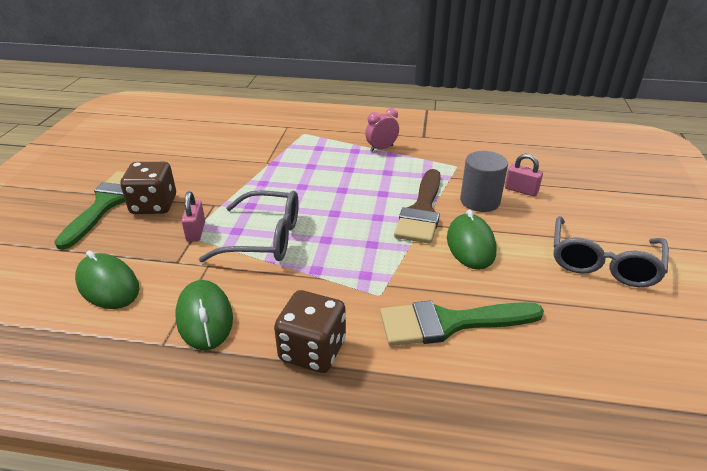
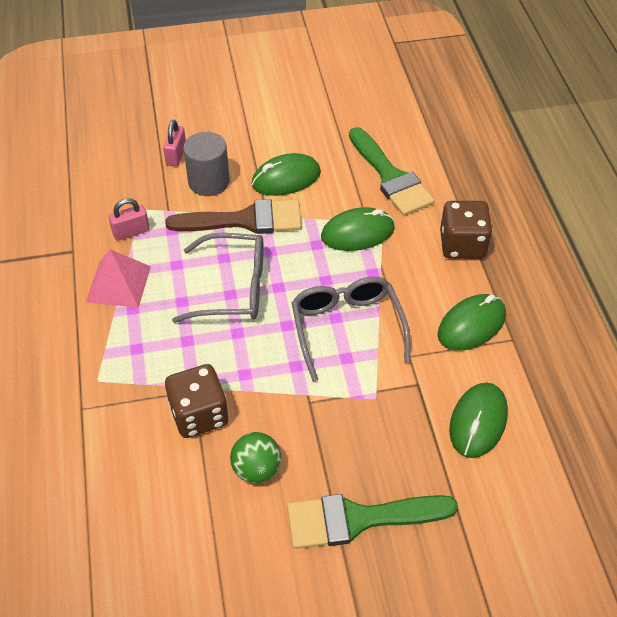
camera: 110 degrees left, 15 degrees up
brown dice [120,162,176,214] -> brown dice moved to [165,364,228,438]
pink padlock [181,191,205,242] -> pink padlock moved to [109,198,150,240]
pink clock [365,108,399,152] -> pink pyramid [86,249,151,308]
grey glasses [554,216,669,287] -> grey glasses moved to [172,233,264,323]
none -> green ball [230,432,281,484]
none -> green mouse [321,207,395,251]

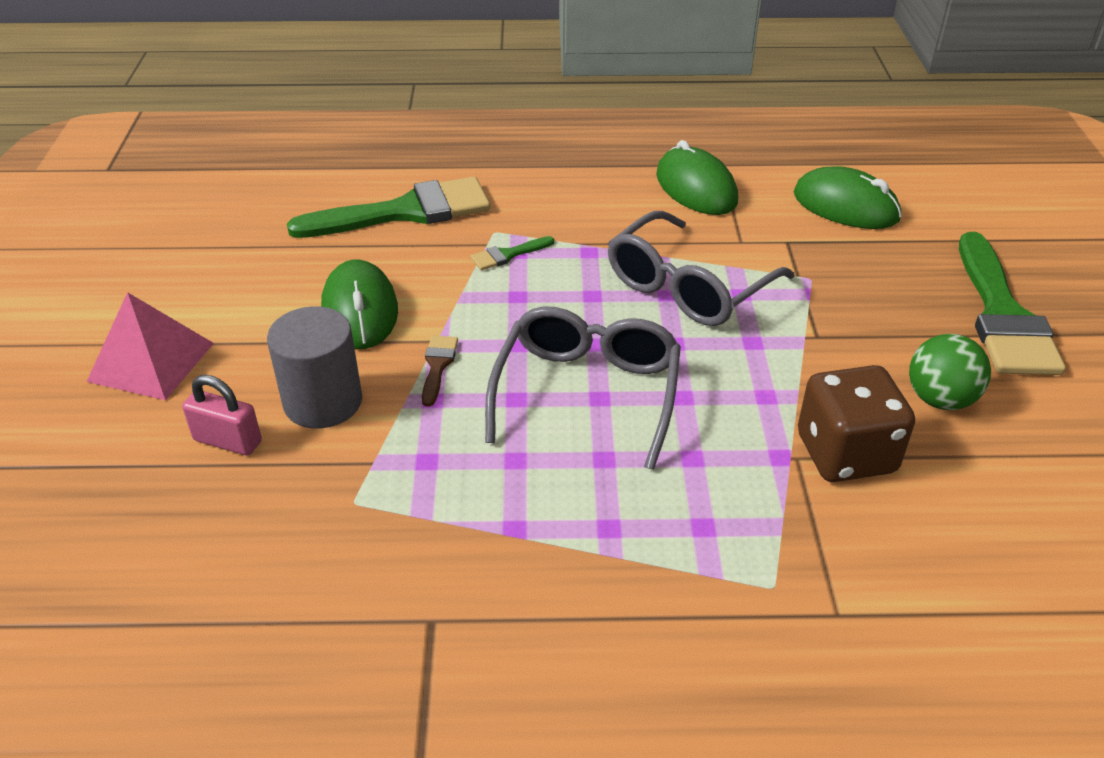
camera: 80 degrees left, 10 degrees down
pink pyramid [86,249,151,308] -> pink pyramid moved to [87,292,214,400]
pink padlock [109,198,150,240] -> none
brown brush [165,199,301,234] -> brown brush [422,336,458,407], size x0.42
grey glasses [291,277,410,382] -> grey glasses turned 45 degrees counterclockwise [608,211,795,326]
green mouse [321,207,395,251] -> green brush [471,236,554,270]
brown dice [440,201,492,259] -> none

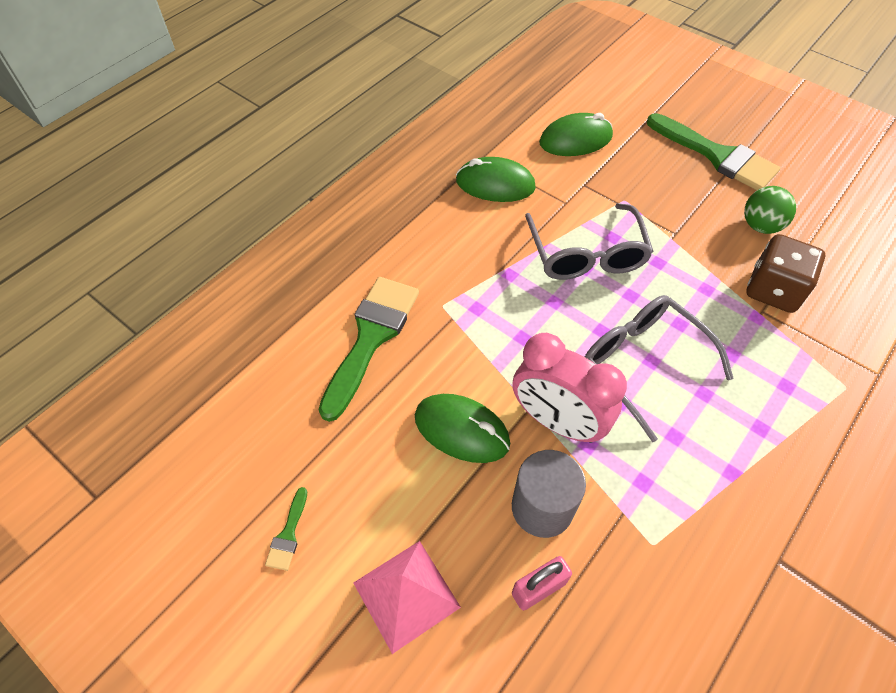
camera: 50 degrees left, 15 degrees up
brown brush [422,336,458,407] -> pink clock [513,333,627,443]
green brush [471,236,554,270] -> green brush moved to [265,487,307,571]

